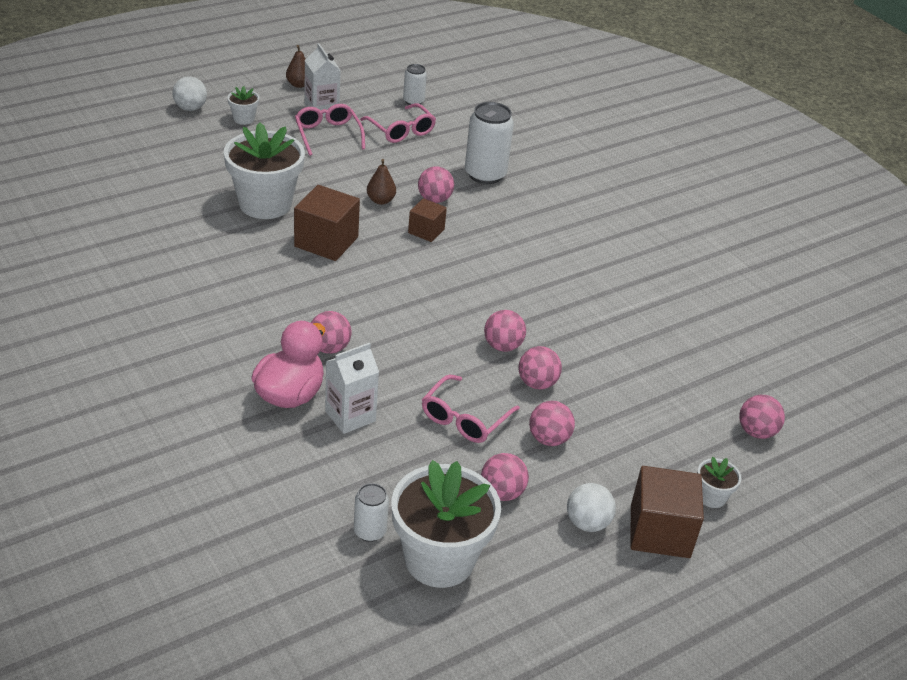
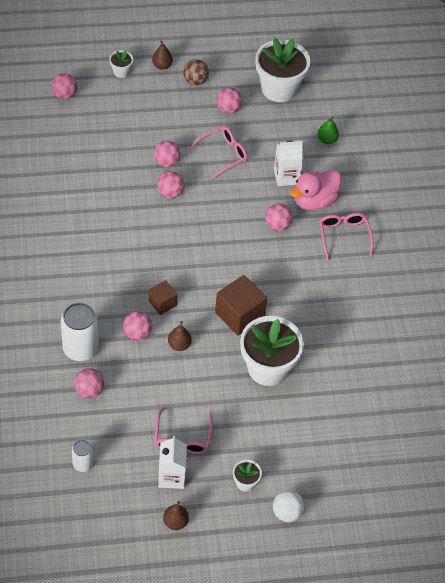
camera: 155 degrees left, 15 degrees up
white can [354,483,389,542] -> none
pink glasses [360,103,436,143] -> pink glasses moved to [319,213,374,261]
pink ball [529,401,575,446] -> pink ball moved to [74,368,104,398]
white ball [567,483,616,532] -> brown ball [183,59,209,85]
brown cube [630,466,704,558] -> brown pear [152,40,173,70]
none -> green pear [318,116,339,144]

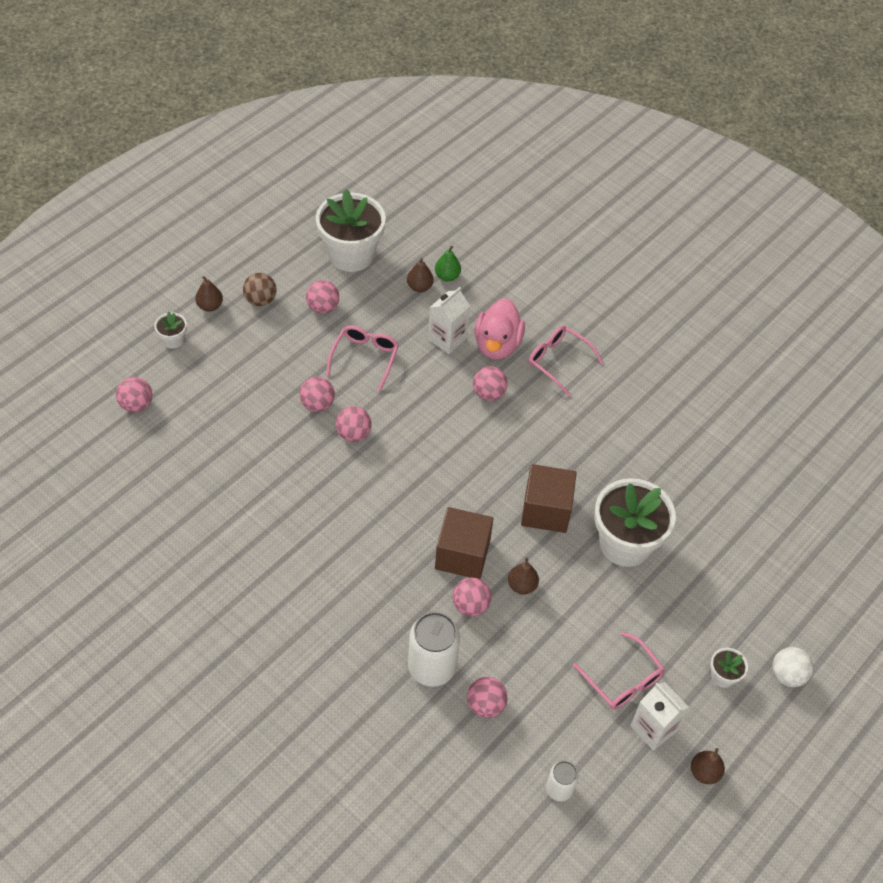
camera: 40 degrees left, 0 degrees up
brown cube [149,280,178,315] -> brown cube [435,507,494,579], size x1.71
none -> brown pear [407,258,434,292]

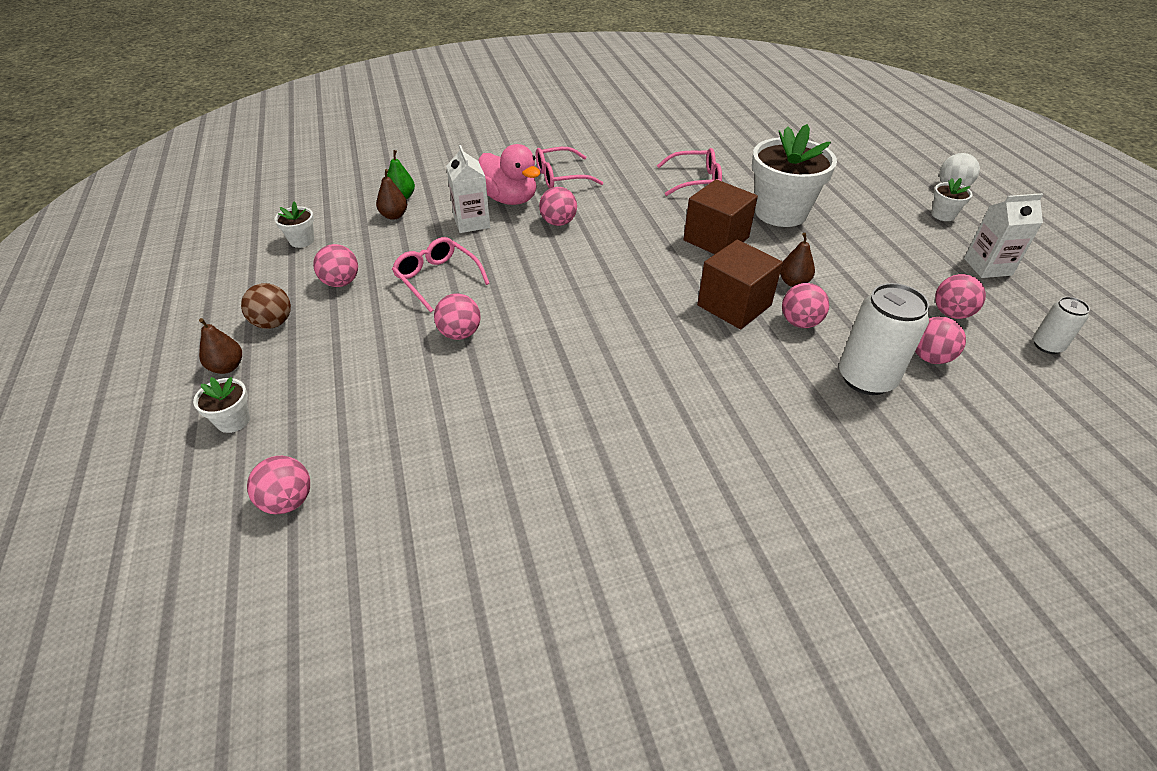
camera: 55 degrees left, 10 degrees down
white flower pot [316,189,386,272] -> white flower pot [275,201,314,248], size x0.44
pink ball [336,406,372,442] -> pink ball moved to [935,274,986,319]
pink glasses [573,632,665,710] -> pink glasses moved to [657,148,722,196]
brown pear [691,748,725,784] -> none

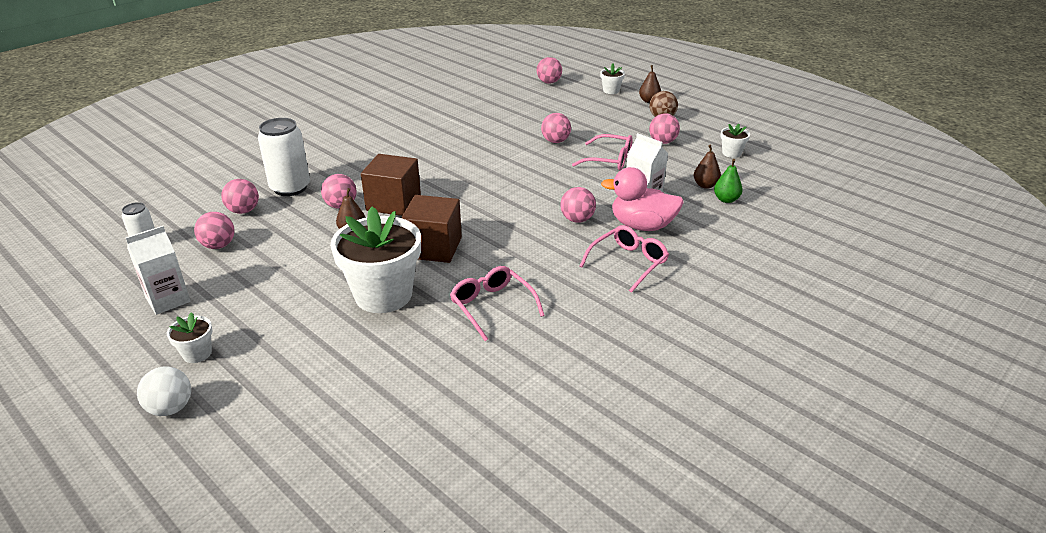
camera: 150 degrees right, 10 degrees down
pink glasses [657,148,722,196] -> pink glasses turned 90 degrees clockwise [450,266,545,341]

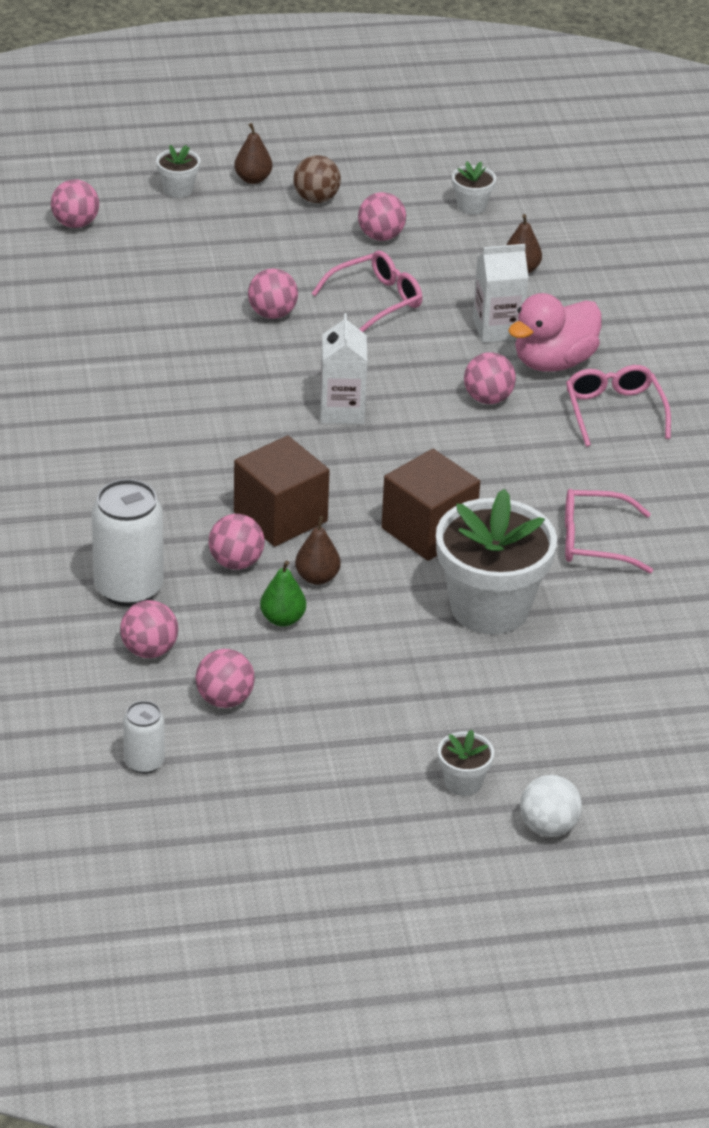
camera: 55 degrees left, 5 degrees up
white carton [126,226,191,315] -> white carton moved to [320,313,367,424]
green pear [714,159,743,203] -> green pear moved to [260,561,306,627]

